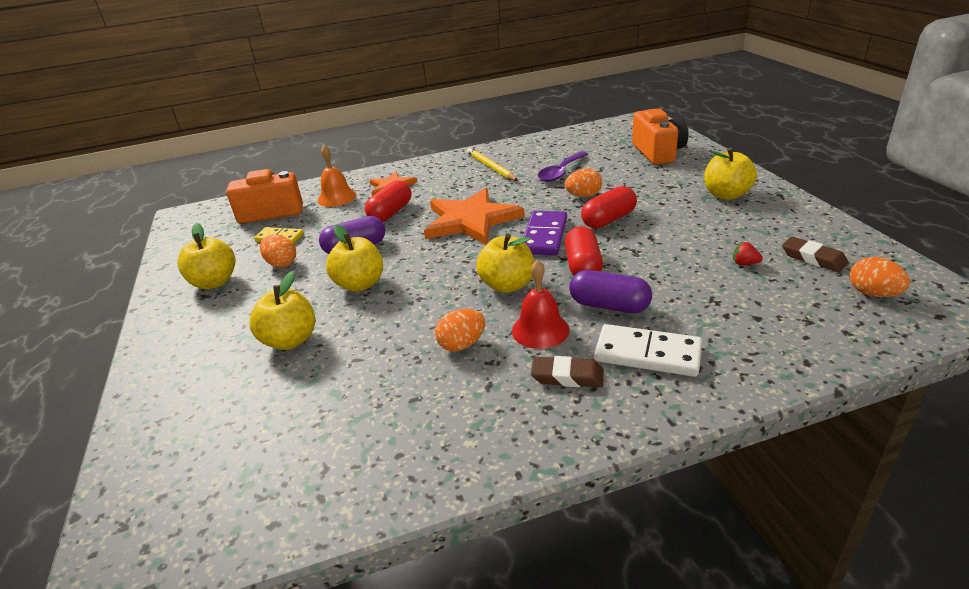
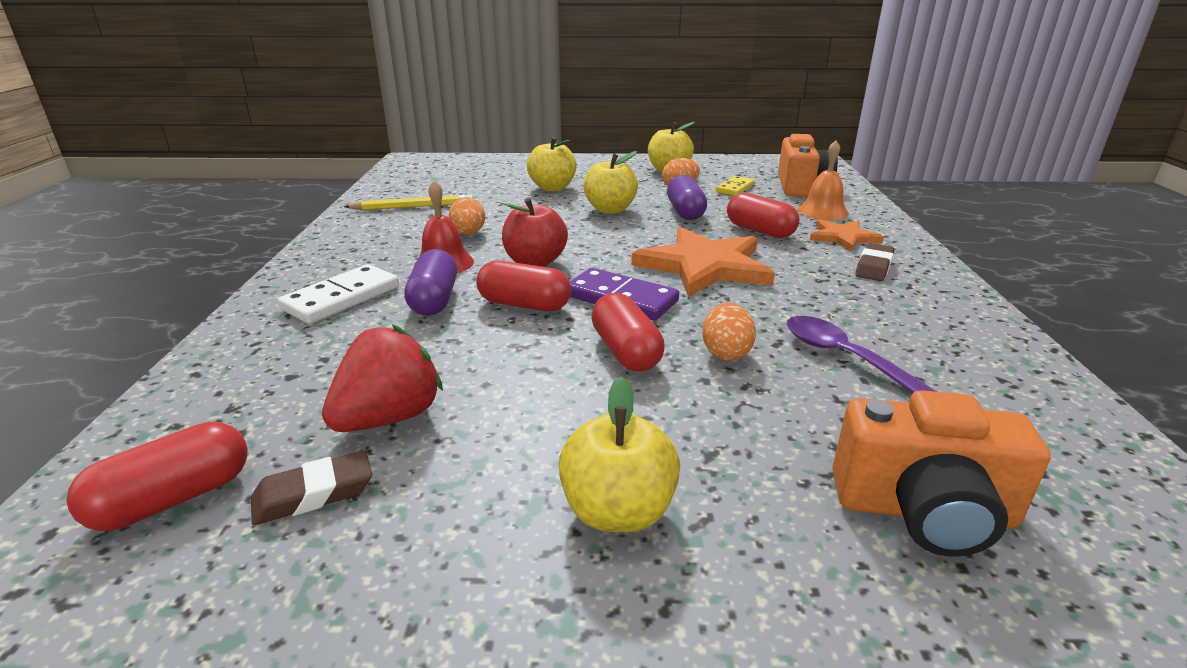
camera: 105 degrees right, 5 degrees down
yellow pencil [467,148,518,181] -> yellow pencil moved to [344,195,473,210]
yellow apple [476,233,534,293] -> red apple [502,198,568,267]
brown eraser [531,356,604,387] -> brown eraser moved to [855,243,894,281]
purple capsule [569,270,652,313] -> purple capsule turned 45 degrees counterclockwise [404,249,457,316]
red strawberry [733,242,763,265] -> red strawberry [322,324,443,432], size x2.44
orange egg [850,257,910,297] -> red capsule [66,422,248,531]

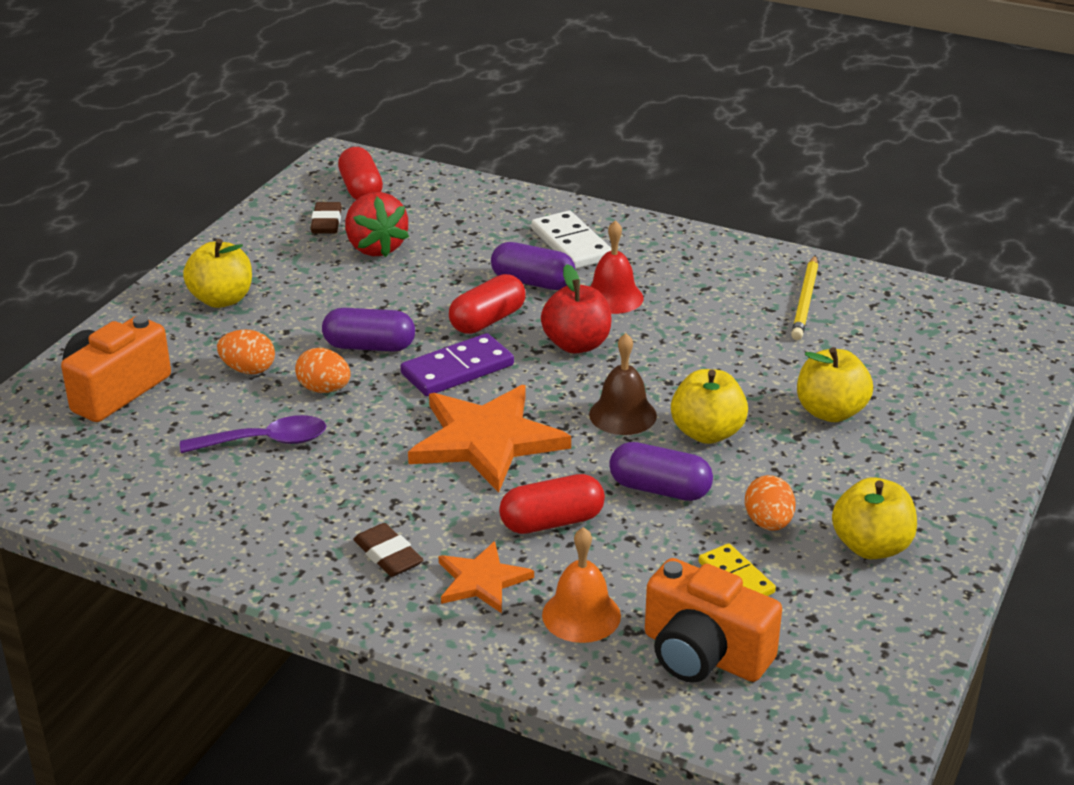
camera: 115 degrees right, 5 degrees up
orange egg [449,197,485,235] -> orange egg moved to [217,330,275,374]
red capsule [591,293,665,372] -> purple capsule [322,308,415,352]
none -> brown bell [589,333,657,435]

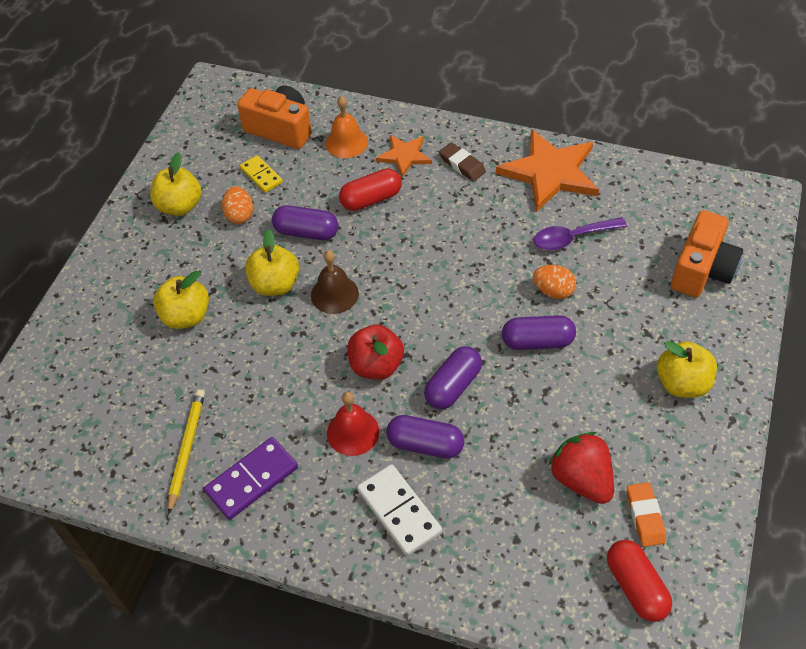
camera: 175 degrees right, 20 degrees up
orange egg [217,330,275,374] -> none
brown eraser [310,202,342,234] -> orange eraser [627,482,666,547]
purple domino [400,333,514,396] -> purple domino moved to [204,437,298,520]
orange star [408,385,571,493] -> orange star moved to [496,129,599,212]
red capsule [449,274,525,334] -> purple capsule [424,346,482,409]

